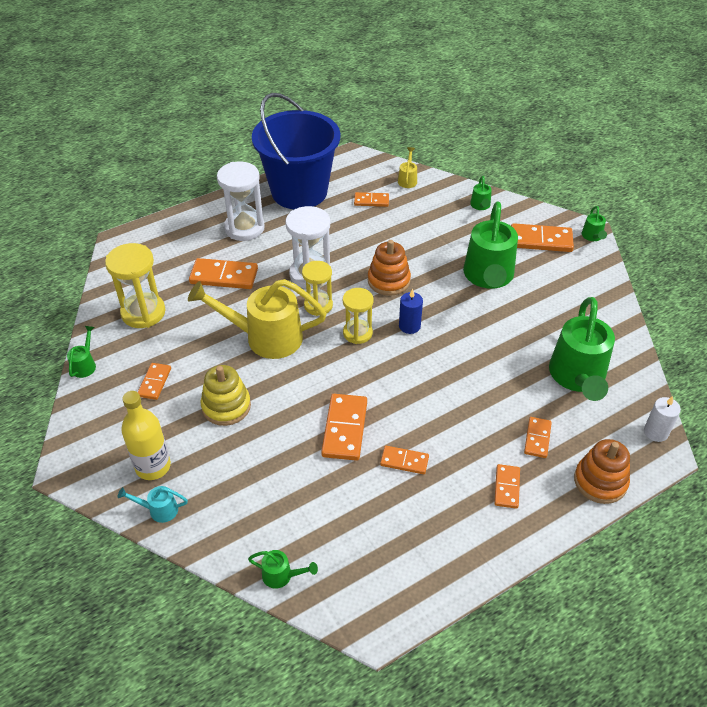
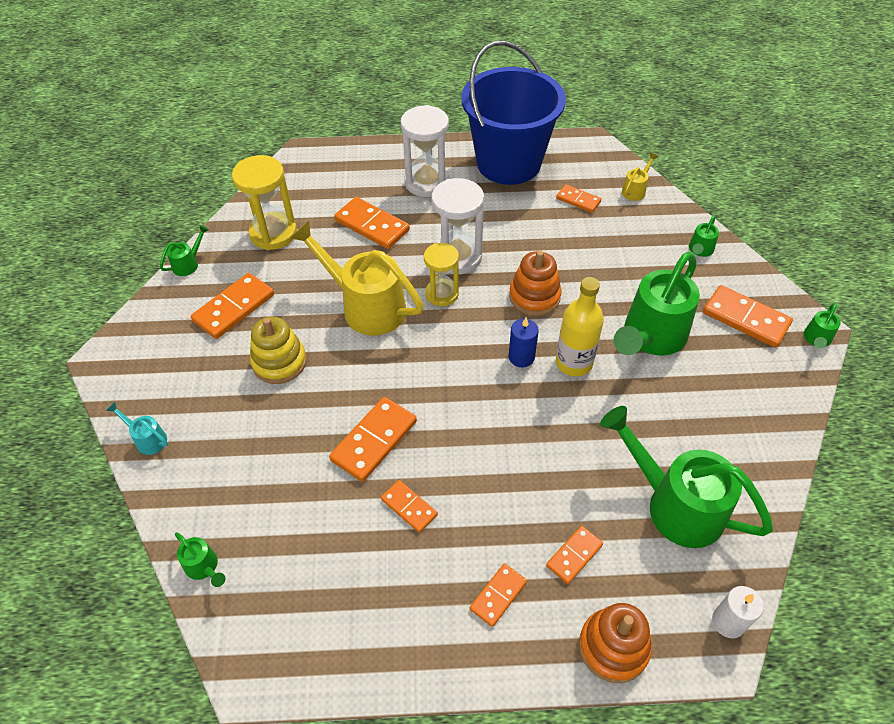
camera: 30 degrees right, 5 degrees up
yellow bottle [121,391,171,480] -> yellow bottle moved to [556,277,604,376]
orange domino [138,363,171,400] -> orange domino [191,273,274,339], size x1.69
yellow hourglass [343,288,373,344] -> none
green watering can [549,297,615,401] -> green watering can turned 90 degrees clockwise [600,406,773,548]

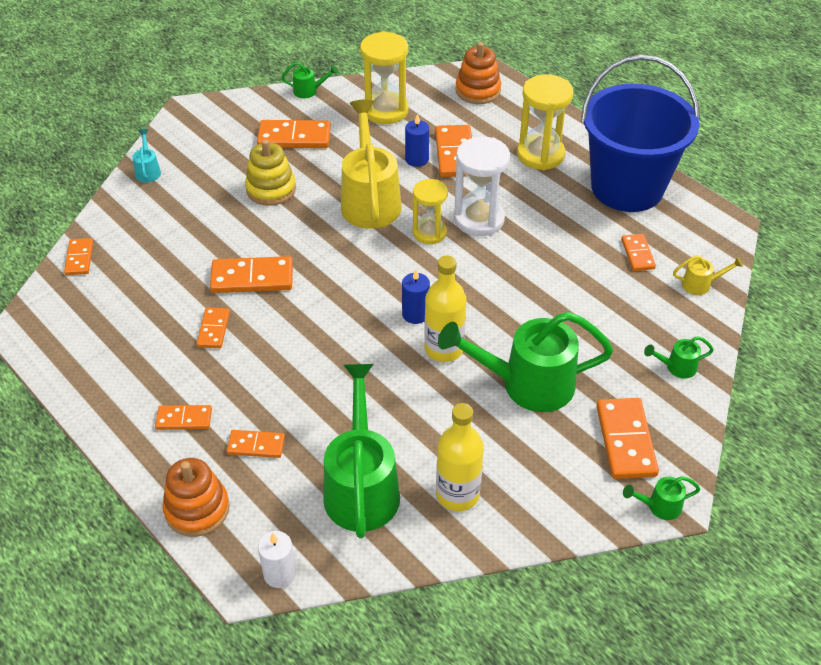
camera: 50 degrees right, 5 degrees down
green watering can [175,532,225,587] -> orange domino [64,238,93,275]
white hourglass [401,105,449,197] -> yellow hourglass [517,74,573,170]
orange stacking toy [509,251,562,316] -> orange stacking toy moved to [455,42,501,104]
none -> blue candle [405,114,429,167]
none -> yellow bottle [436,403,484,511]

